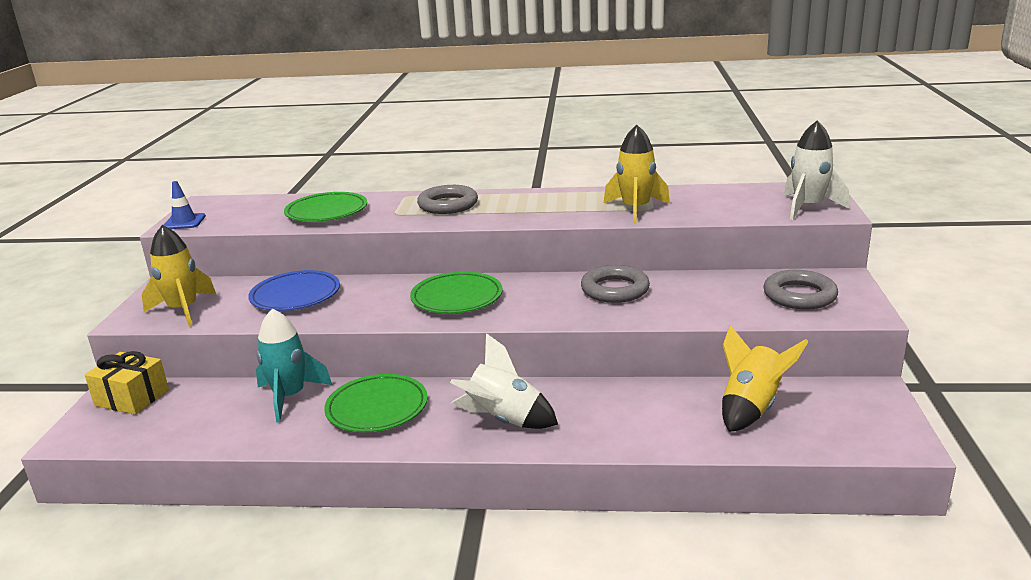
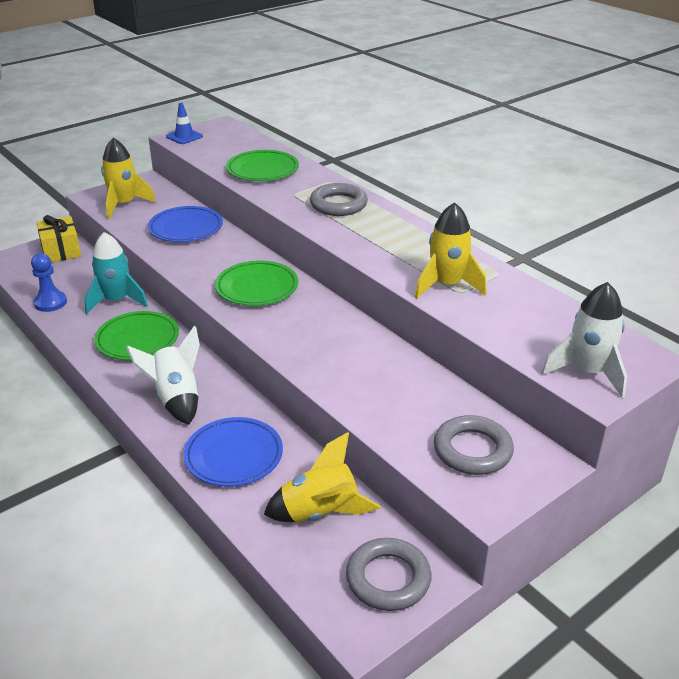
camera: 45 degrees right, 10 degrees up
grey ring [581,265,650,303] -> grey ring moved to [346,538,431,611]
none -> blue pawn [31,253,67,312]
none -> blue plate [184,417,283,487]

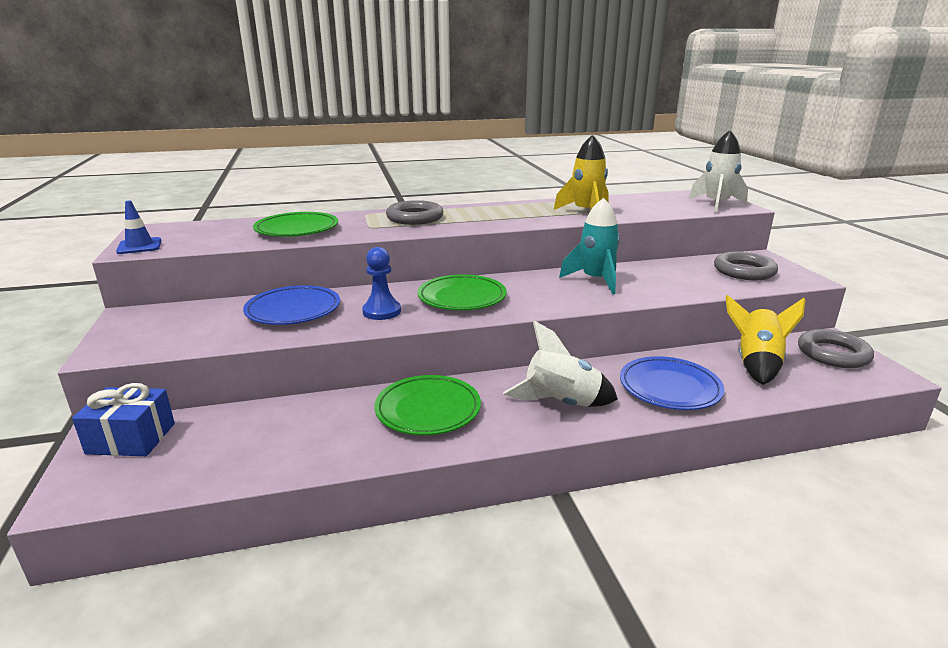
camera: 65 degrees left, 10 degrees down
blue pawn [31,253,67,312] -> blue pawn moved to [362,247,401,320]
yellow gift [37,215,81,262] -> blue gift [72,383,175,456]
turquoise rocket [85,232,148,314] -> turquoise rocket moved to [559,198,620,294]
yellow rocket [101,138,156,219] -> none

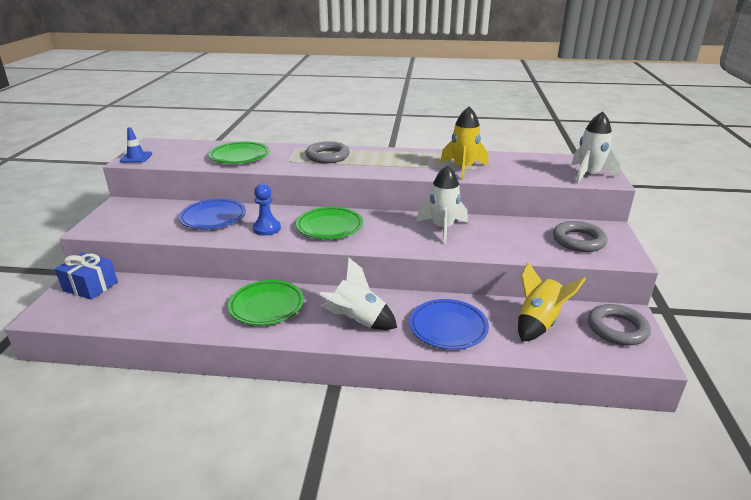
camera: 20 degrees right, 5 degrees up
turquoise rocket [559,198,620,294] -> white rocket [416,165,468,243]

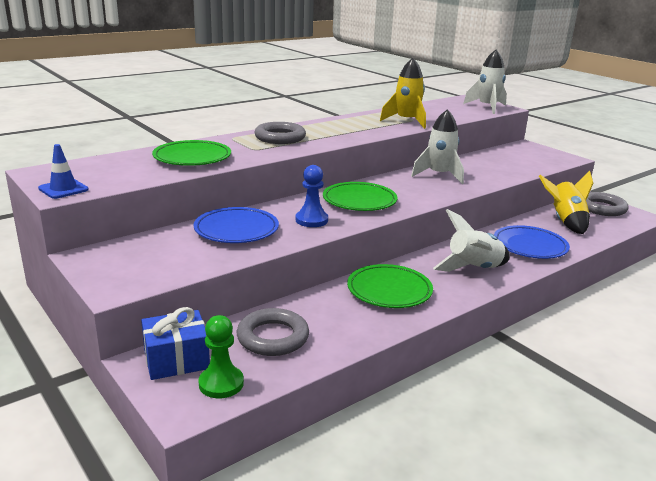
camera: 45 degrees left, 5 degrees down
grey ring [553,221,608,252] -> grey ring moved to [236,308,309,356]
none -> green pawn [198,315,244,398]

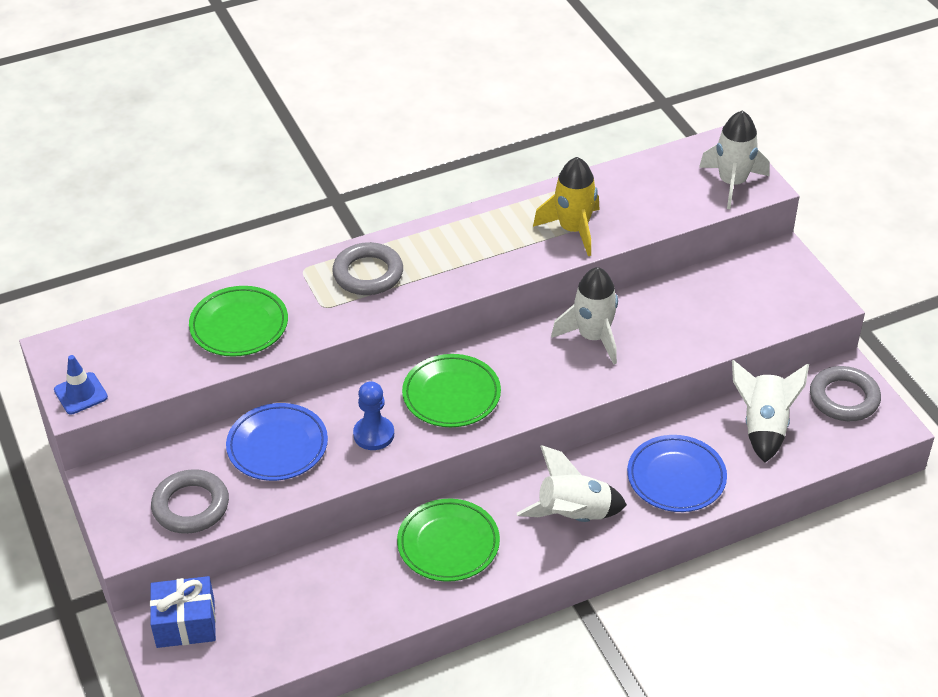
camera: 15 degrees right, 20 degrees up
green pawn [198,315,244,398] -> none
grey ring [236,308,309,356] -> grey ring moved to [151,469,229,534]
yellow rocket [539,171,593,234] -> white rocket [732,360,809,463]

